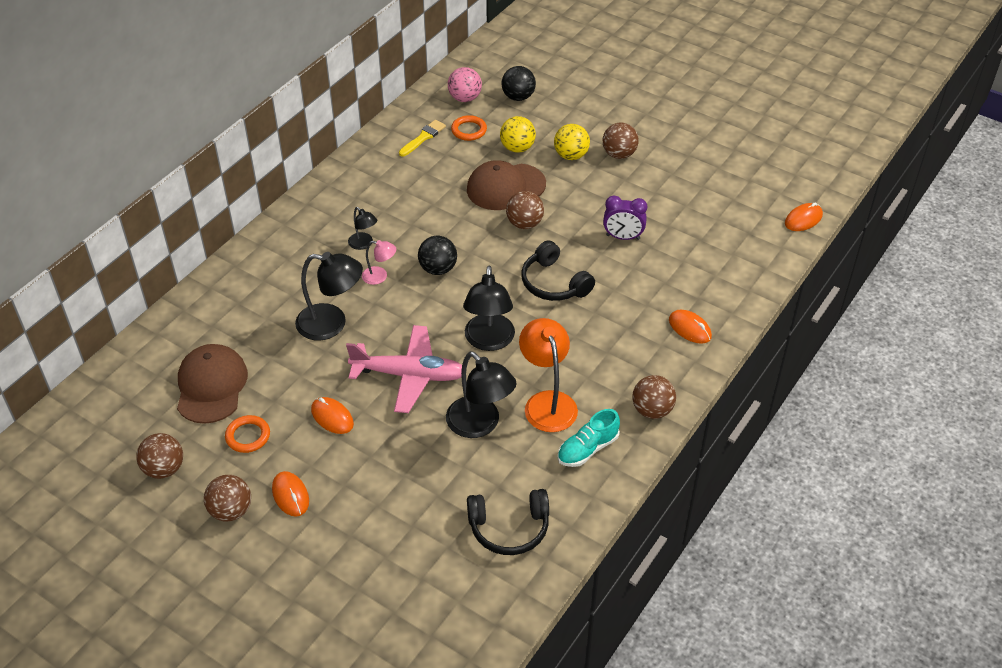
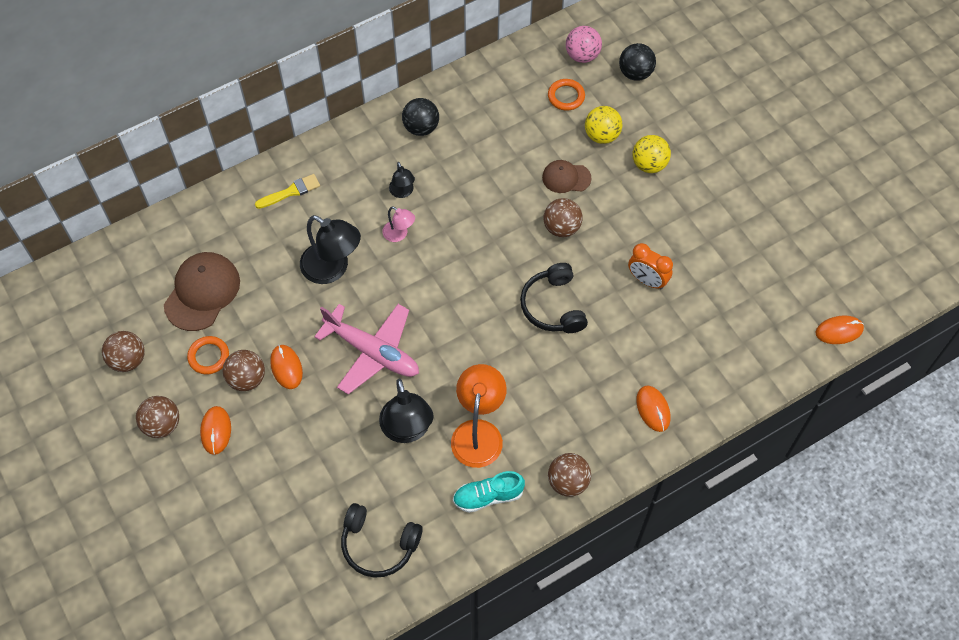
camera: 25 degrees right, 15 degrees up
yellow brush [399,120,446,157] -> yellow brush moved to [255,174,320,209]
black ball [418,236,457,275] -> black ball moved to [402,98,439,136]
black lamp [463,265,515,351] -> none
brown cap [467,160,546,210] -> brown cap [542,160,592,193], size x0.58
brown ball [603,122,639,159] -> brown ball moved to [223,350,265,391]
purple clock [603,195,647,240] -> orange clock [628,243,673,289]

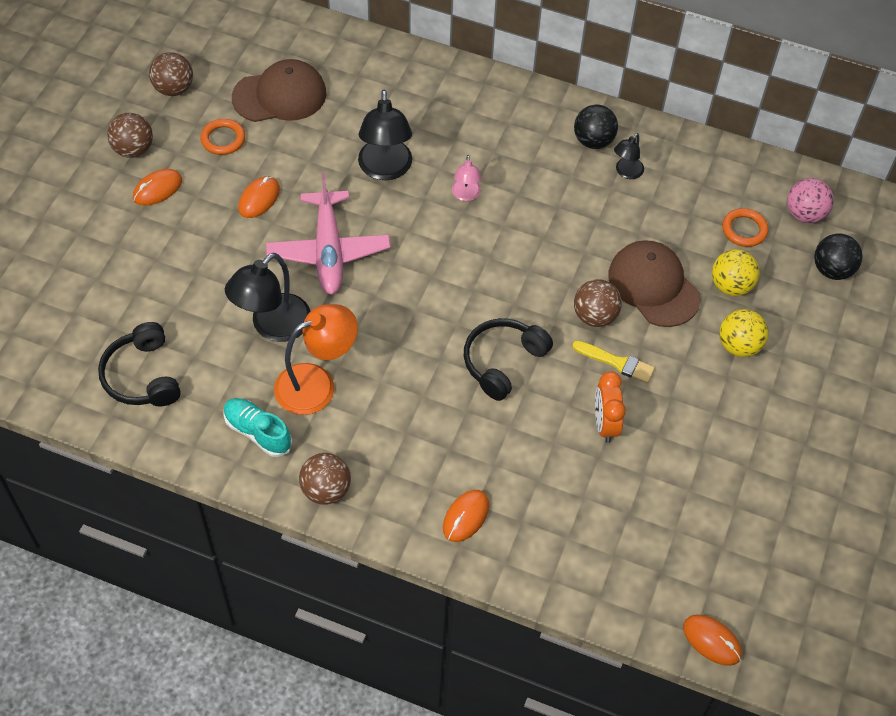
camera: 50 degrees right, 5 degrees down
brown ball [223,350,265,391] -> none
yellow brush [255,174,320,209] -> yellow brush moved to [572,341,655,383]
black lamp [389,162,415,198] -> black lamp moved to [614,133,644,179]
brown cap [542,160,592,193] -> brown cap [608,240,701,327], size x1.71

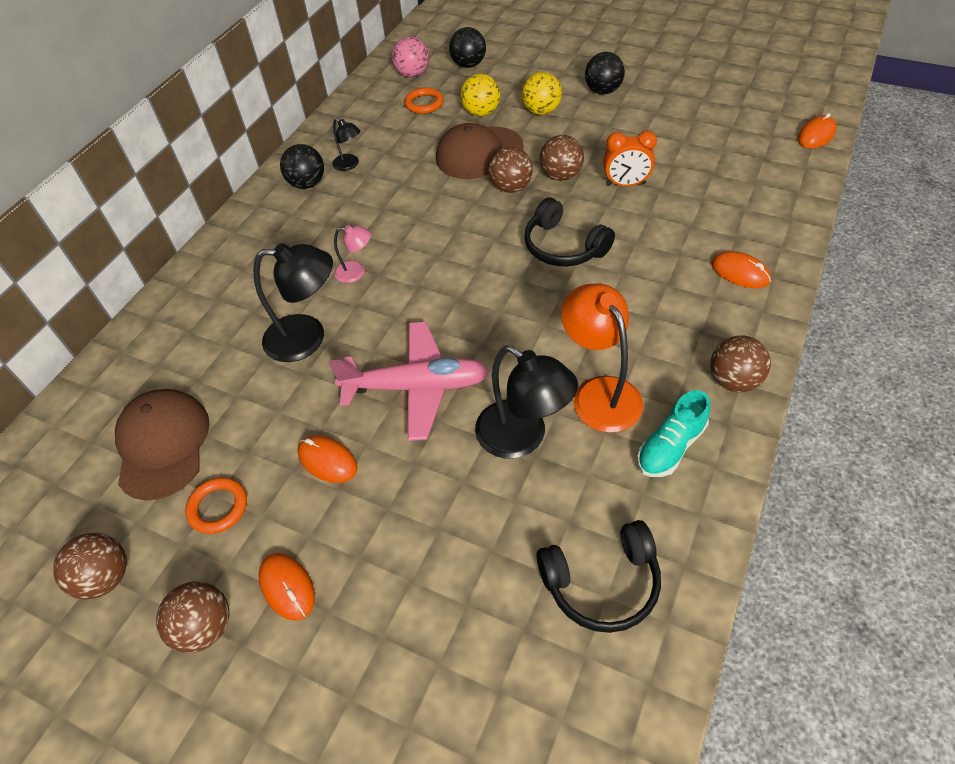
camera: 80 degrees left, 5 degrees down
yellow brush [572,341,655,383] -> brown ball [540,135,584,181]
none -> black ball [585,52,625,94]

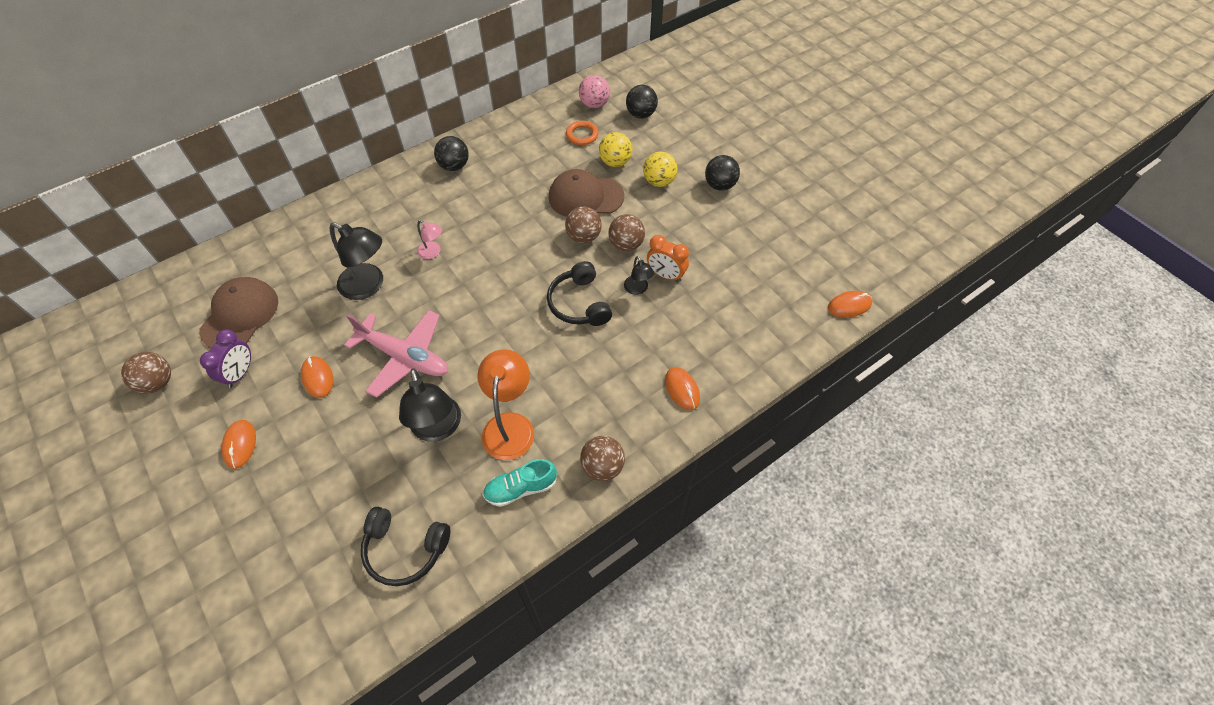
camera: 25 degrees right, 5 degrees up
brown ball [156,581,230,653] -> none
orange ring [185,477,247,534] -> purple clock [200,329,251,388]
black lamp [332,118,360,171] -> black lamp moved to [624,256,655,295]

